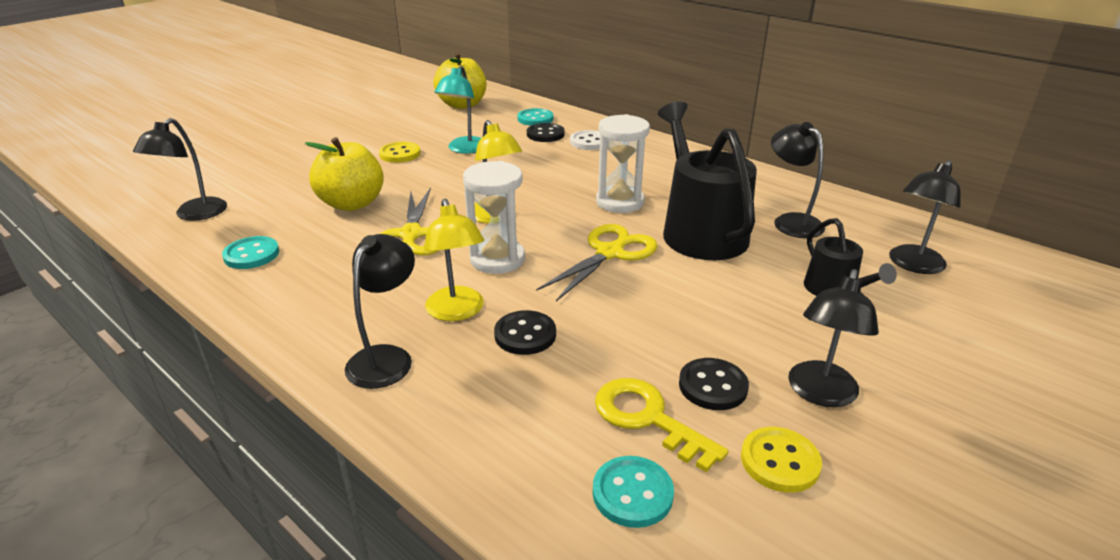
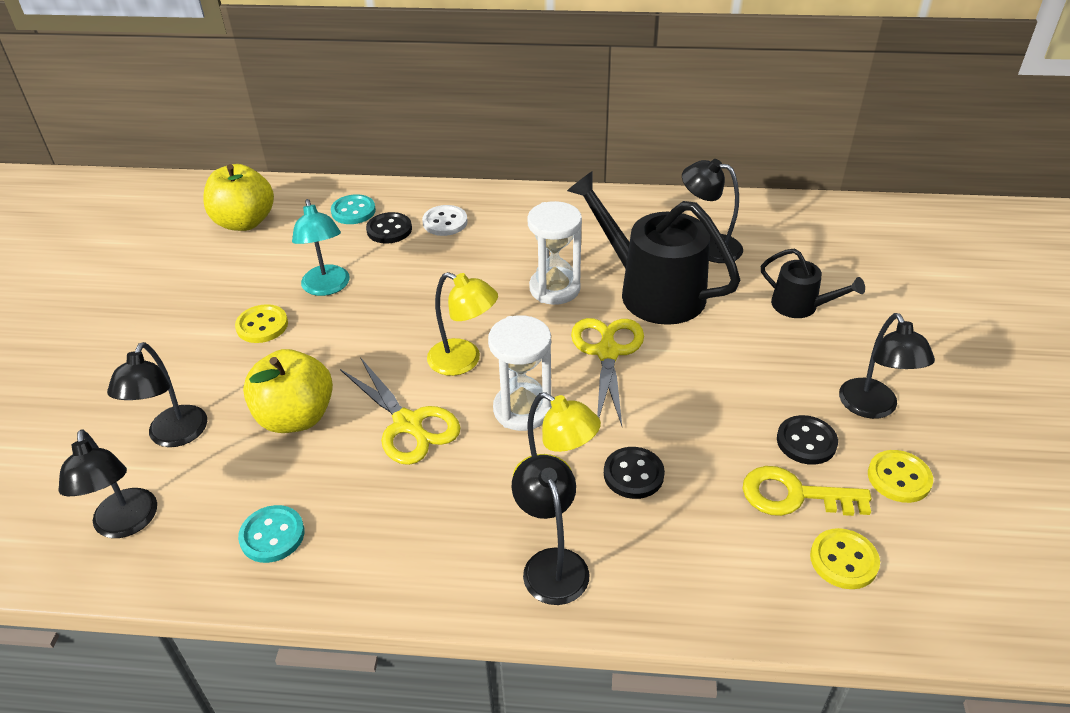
camera: 35 degrees left, 10 degrees up
turquoise button [593,456,674,528] -> yellow button [810,528,880,589]
black lamp [889,160,961,274] -> black lamp moved to [107,342,207,447]

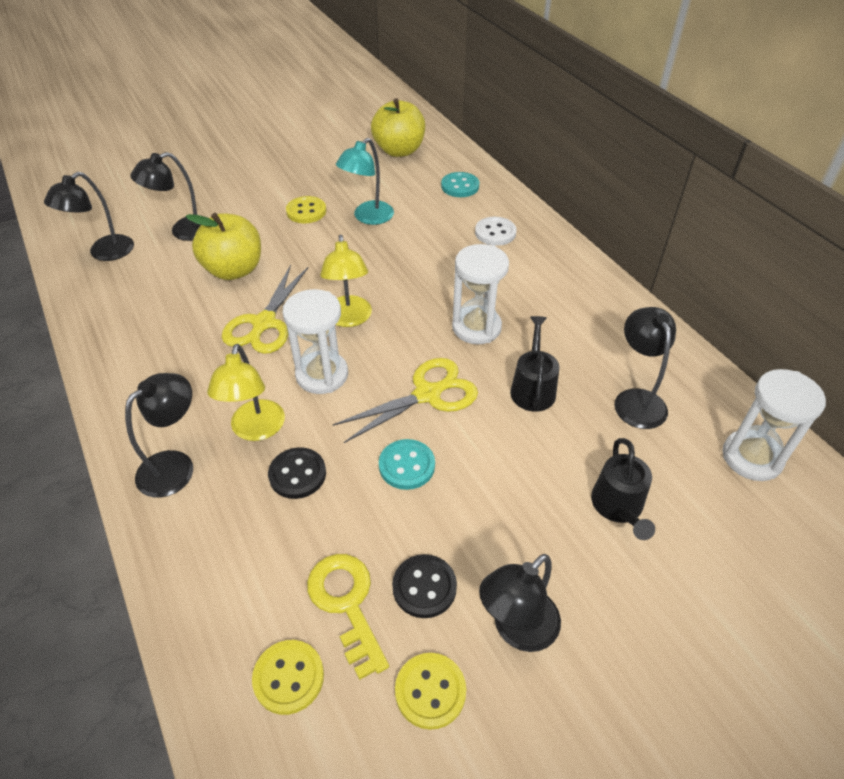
camera: 55 degrees right, 5 degrees up
turquoise button [238,505,304,563] -> turquoise button moved to [379,439,435,490]
black button [366,212,412,244] -> none
black watering can [567,171,741,325] -> black watering can [510,316,559,412], size x0.52
none -> white hourglass [723,369,826,481]

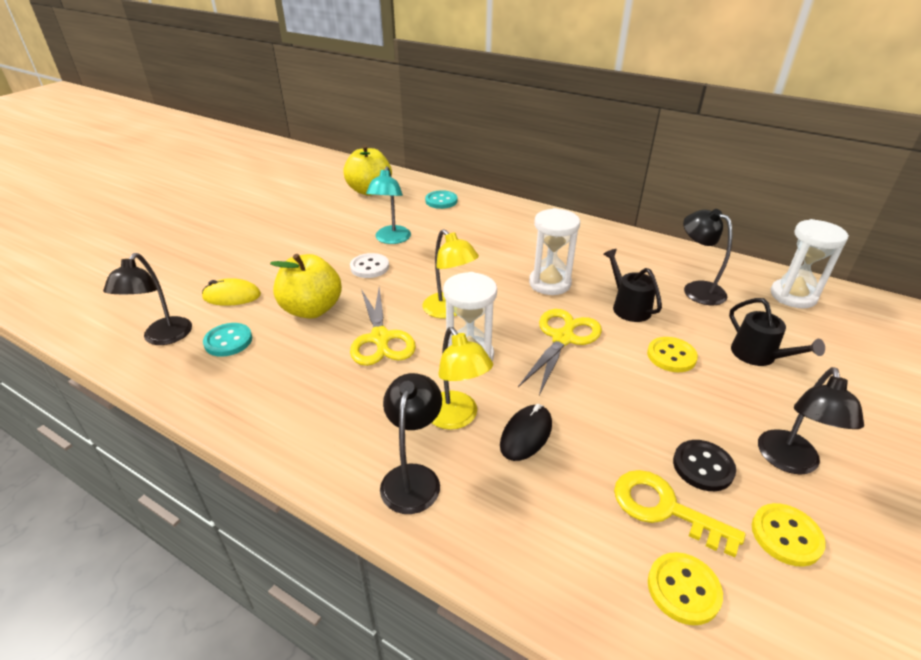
camera: 30 degrees left, 10 degrees down
black lamp [130,152,201,241] -> yellow mouse [202,278,261,306]
black button [268,447,326,499] -> black mouse [500,404,552,461]
yellow button [286,196,326,223] -> yellow button moved to [647,337,698,372]
turquoise button [379,439,435,490] -> turquoise button moved to [203,323,252,357]
white button [475,217,516,246] -> white button moved to [350,253,389,278]

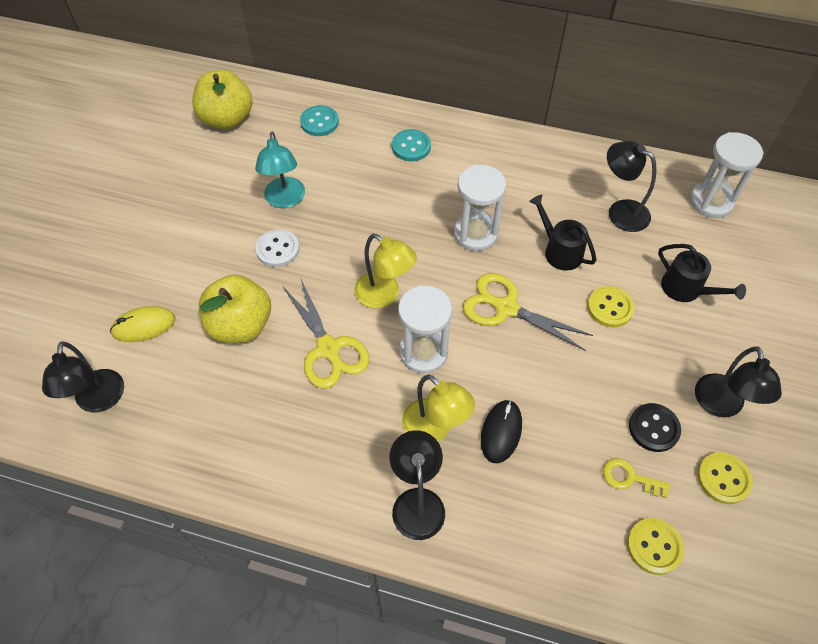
camera: 15 degrees left, 20 degrees up
turquoise button [203,323,252,357] -> turquoise button moved to [392,129,431,161]
yellow scissors [518,309,602,395] -> yellow scissors turned 75 degrees counterclockwise [463,273,593,351]
yellow key [614,470,746,558] -> yellow key [603,458,671,498], size x0.64

